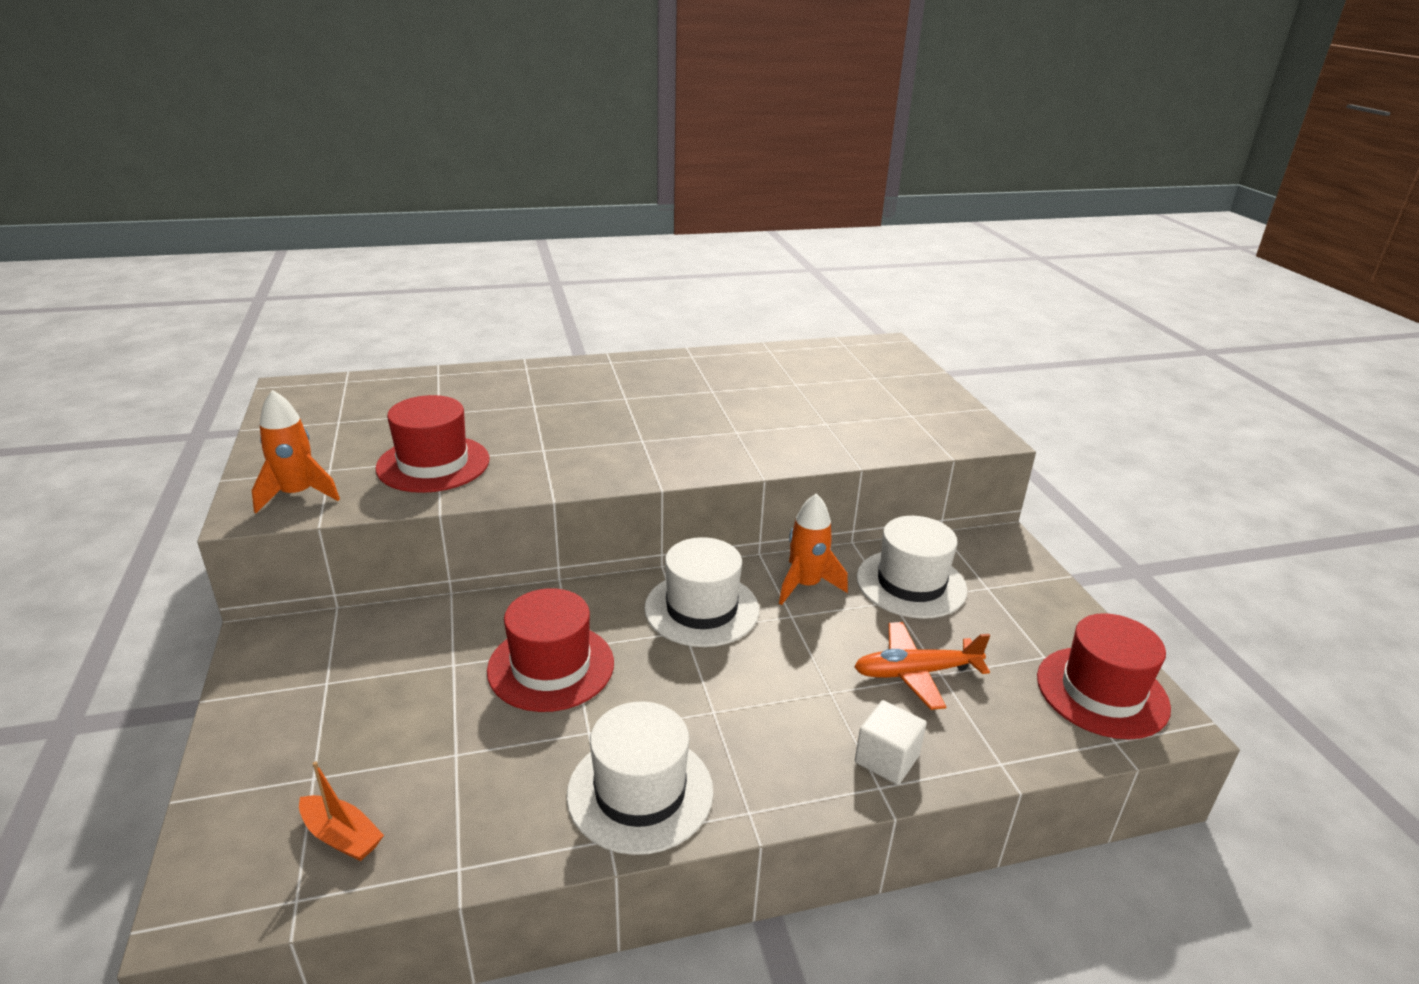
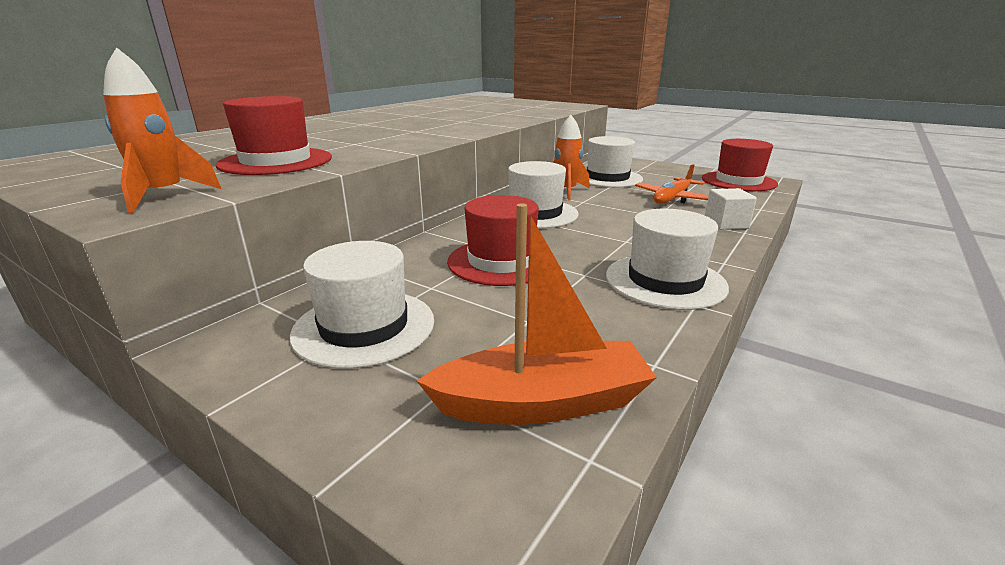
camera: 40 degrees left, 5 degrees down
orange boat [299,761,384,861] -> orange boat [417,203,657,425], size x1.85
none -> white hat [290,241,434,369]

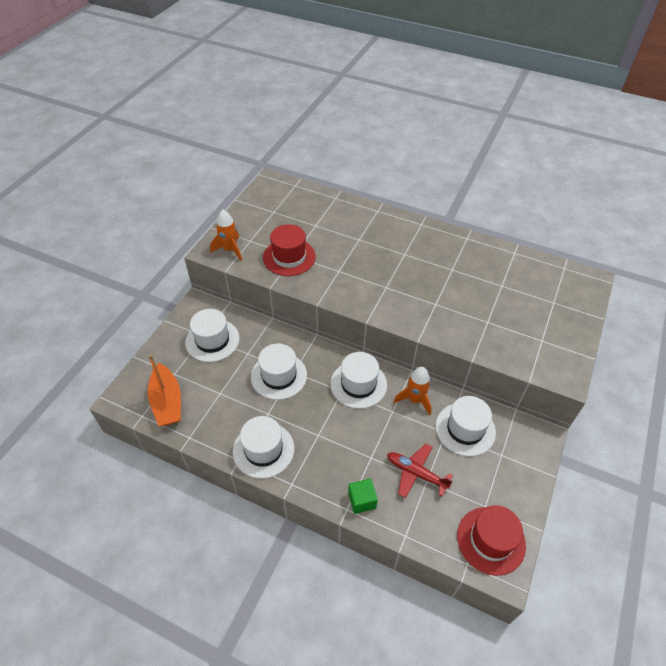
camera: 80 degrees right, 25 degrees up
red hat [447,195,539,286] -> white hat [251,344,307,400]
orange plane [635,164,709,204] -> red plane [387,444,453,498]
white cube [705,188,757,230] -> green cube [348,479,378,514]

